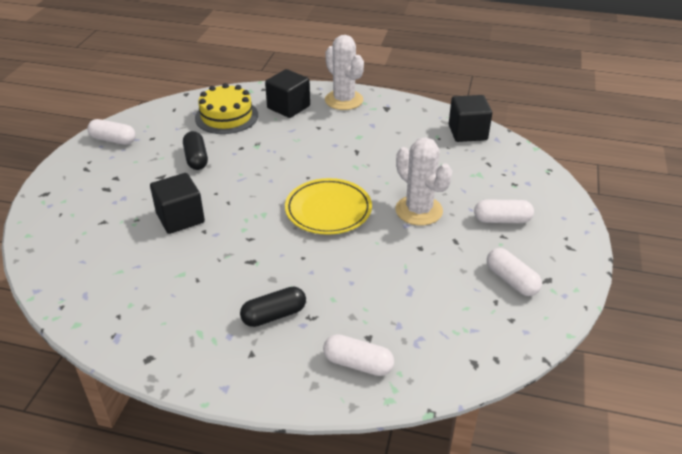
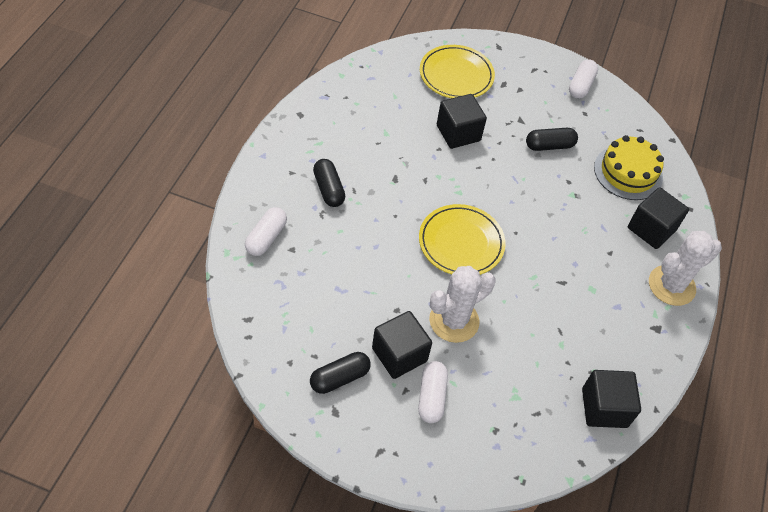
camera: 90 degrees right, 15 degrees up
white capsule [487,248,542,296] -> black capsule [310,352,371,394]
none -> black cube [372,311,432,379]
none -> yellow plate [420,45,495,98]

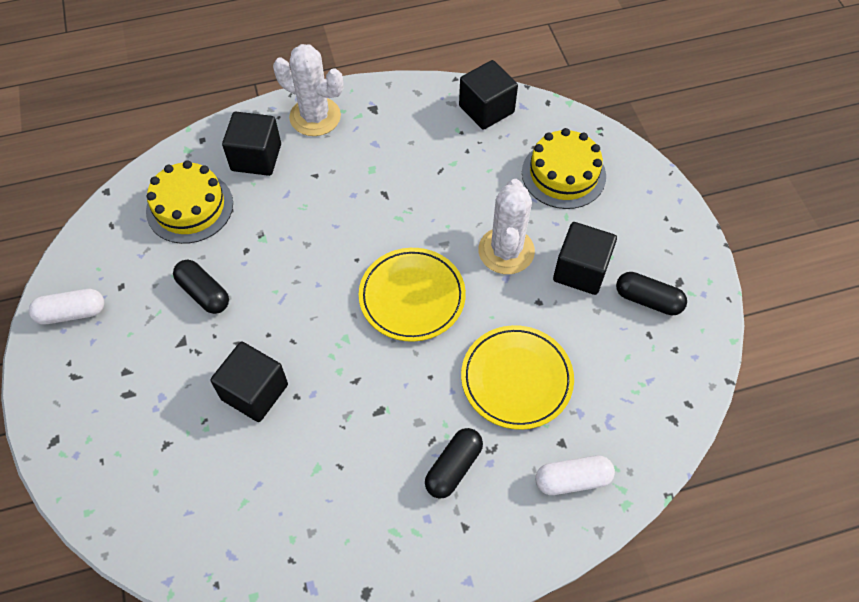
camera: 120 degrees left, 5 degrees up
white capsule [418,361,448,423] -> none
yellow plate [420,45,495,98] -> yellow plate moved to [461,325,574,430]
white cactus [429,266,496,343] -> white cactus turned 75 degrees clockwise [478,179,535,274]
none -> yellow cake [522,128,606,209]

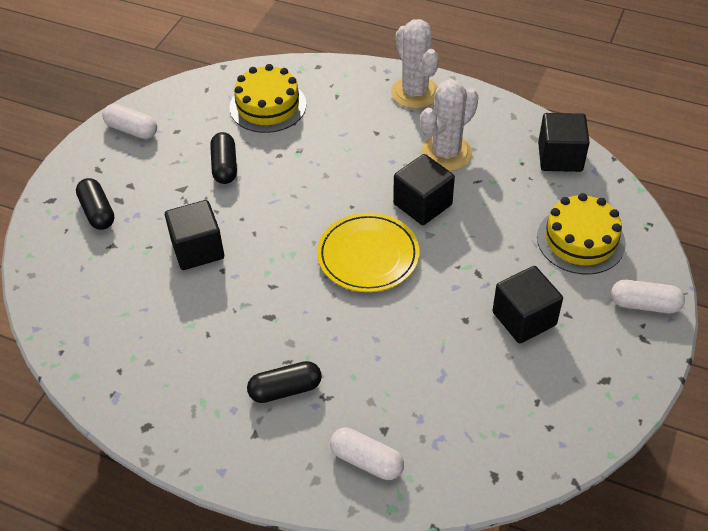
camera: 40 degrees right, 10 degrees down
black cube [222,112,281,176] -> black cube moved to [393,154,455,225]
yellow plate [461,325,574,430] -> none
white cactus [478,179,535,274] -> white cactus moved to [420,79,478,171]
black capsule [616,272,687,315] -> black capsule moved to [76,178,114,230]
none -> white capsule [611,280,685,313]

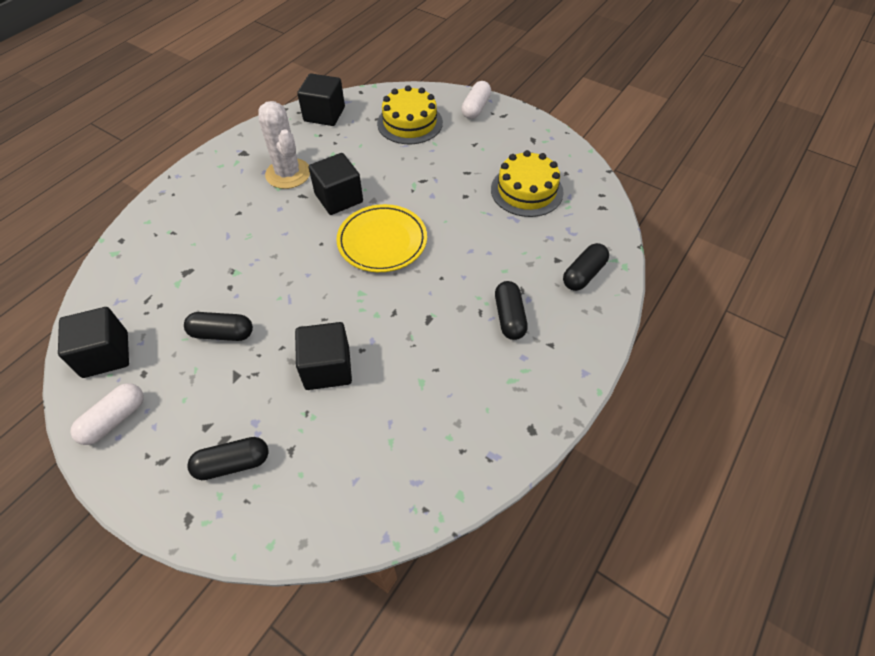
camera: 80 degrees left, 5 degrees up
yellow cake [229,64,306,133] -> yellow cake moved to [491,150,564,217]
white capsule [330,427,404,480] -> black capsule [563,243,609,291]
white cactus [391,19,439,109] -> none
black cube [492,266,563,343] -> black cube moved to [58,307,129,378]

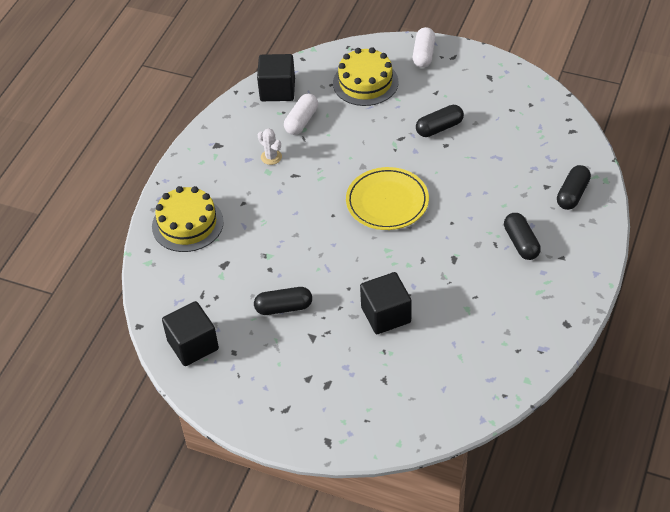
camera: 10 degrees left, 5 degrees down
white capsule [70,383,144,445] -> white capsule moved to [284,94,318,135]
black capsule [187,437,269,480] -> black capsule moved to [416,105,464,137]
white cactus [258,101,310,189] -> white cactus [258,128,282,165], size x0.49
black cube [309,153,363,215] -> none
yellow cake [491,150,564,217] -> yellow cake moved to [152,186,224,252]

